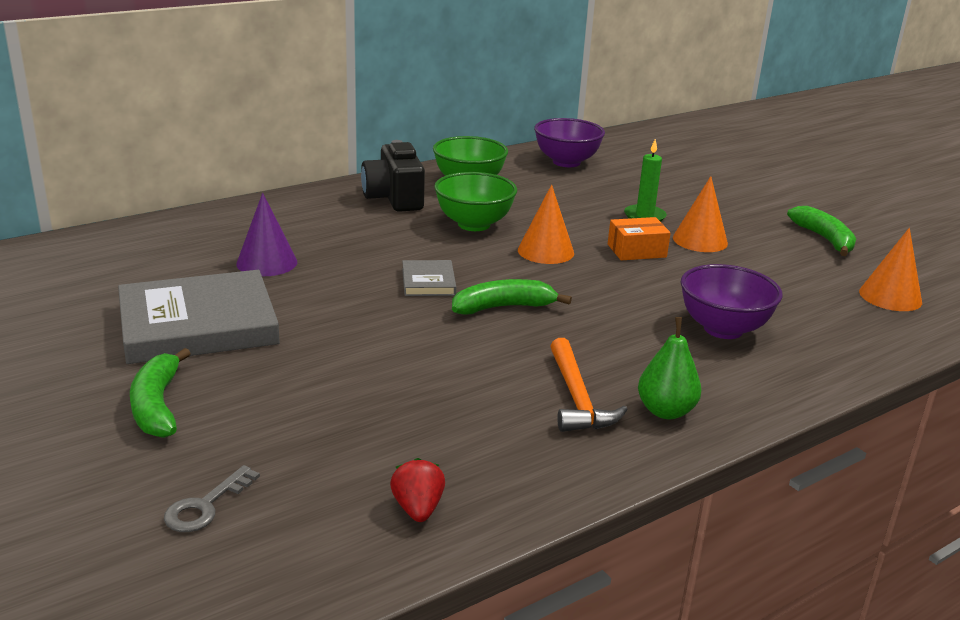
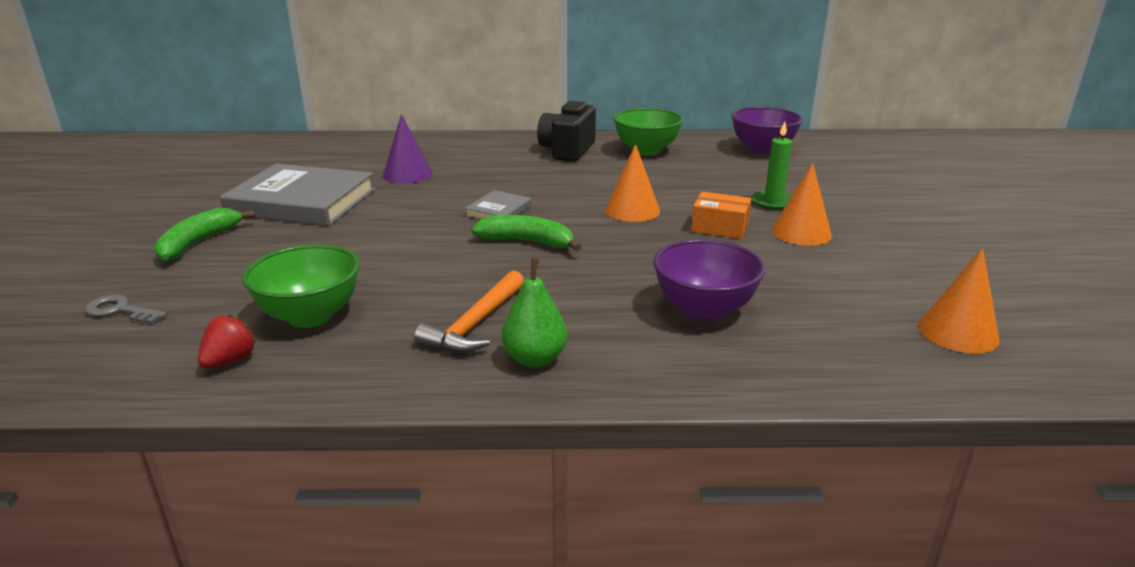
camera: 35 degrees right, 0 degrees up
grey key [164,465,260,532] -> grey key turned 45 degrees clockwise [85,295,167,324]
green bowl [434,172,517,231] -> green bowl moved to [242,244,360,328]
green banana [787,206,856,256] -> none

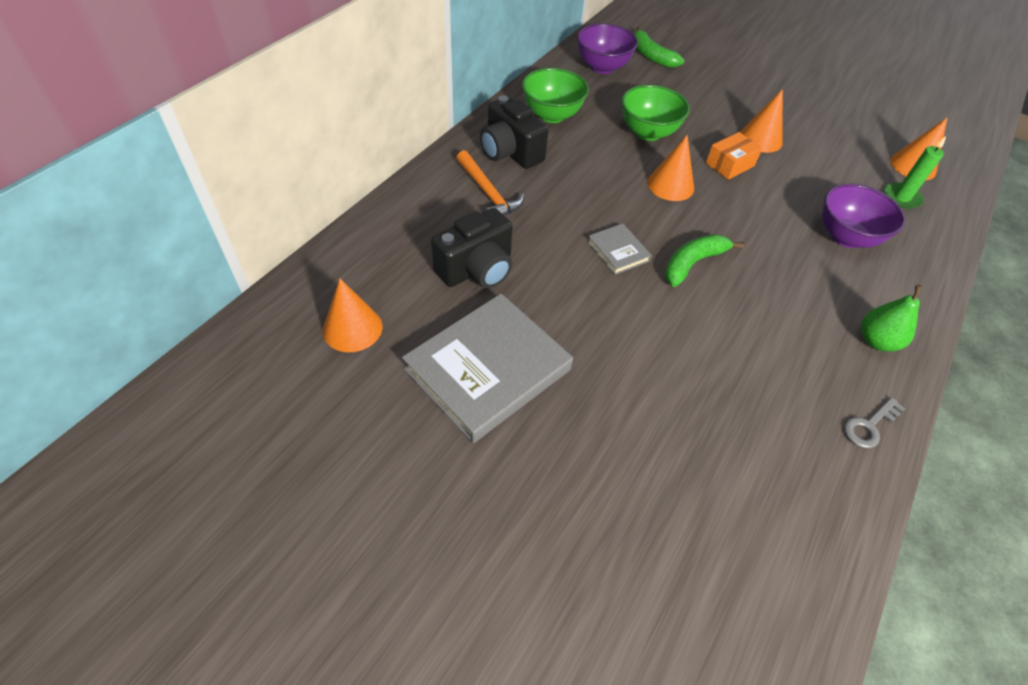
camera: 60 degrees left, 25 degrees up
grey key [85,295,167,324] -> grey key moved to [844,397,905,448]
green banana [154,208,255,262] -> green banana moved to [634,27,684,68]
red strawberry [198,314,257,369] -> none
green bowl [242,244,360,328] -> green bowl moved to [621,85,690,141]
purple cone [383,114,433,184] -> black camera [431,208,513,288]
orange hammer [414,271,524,353] -> orange hammer moved to [456,150,524,216]
green candle [752,121,792,210] -> green candle moved to [885,136,946,209]
none -> orange cone [322,279,382,352]

